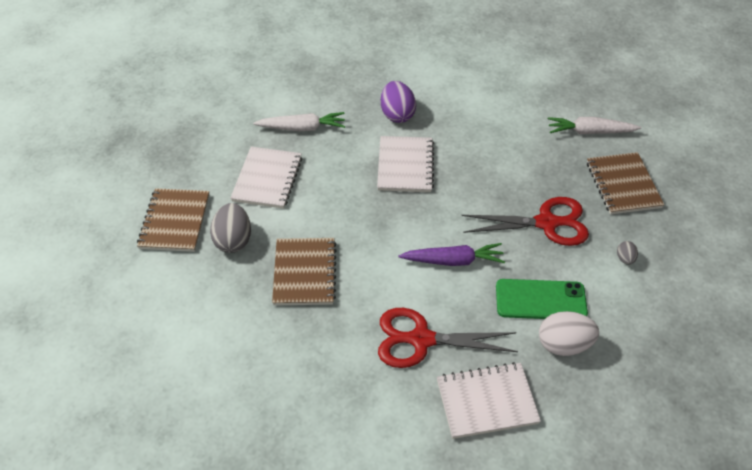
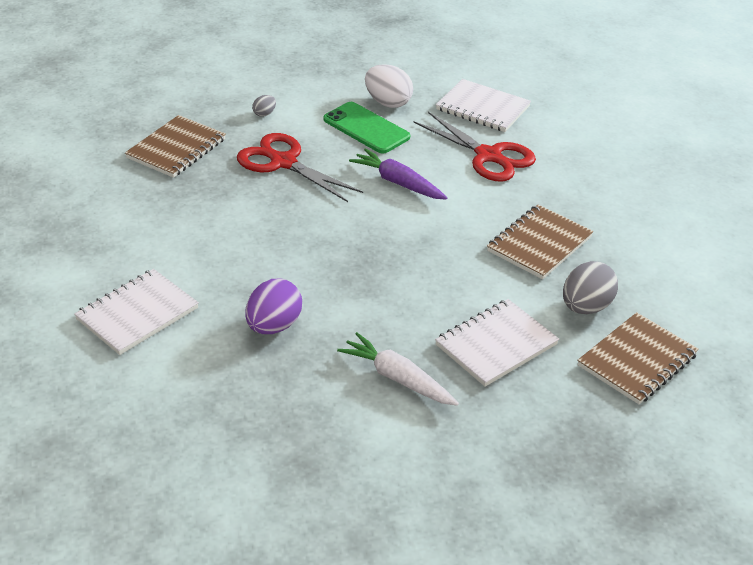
camera: 140 degrees left, 10 degrees down
white notebook [377,136,434,192] -> white notebook moved to [74,269,199,355]
white carrot [548,117,641,134] -> none

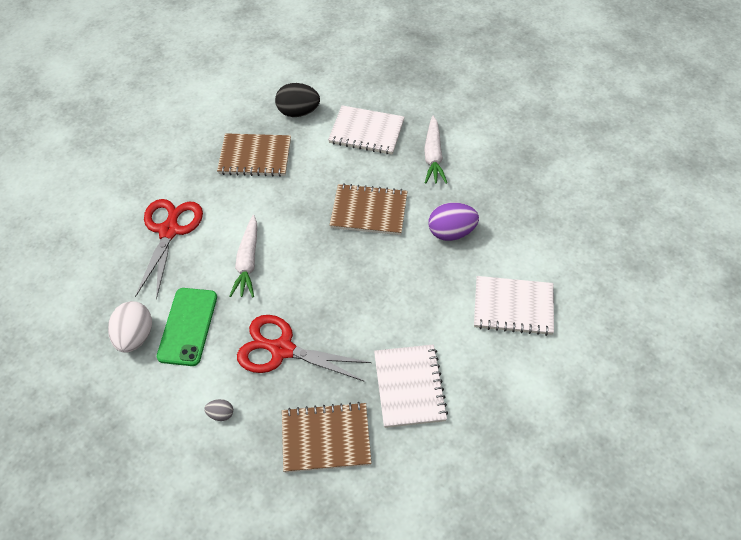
camera: 125 degrees left, 15 degrees up
red scissors [237,133,363,202] -> red scissors turned 105 degrees clockwise [237,315,372,382]
purple carrot [349,148,447,200] -> white carrot [229,215,257,297]
white notebook [436,79,531,132] -> white notebook moved to [374,344,448,428]
grey egg [563,261,618,314] -> black egg [275,83,320,117]
brown notebook [577,312,699,404] -> brown notebook moved to [330,183,407,235]

